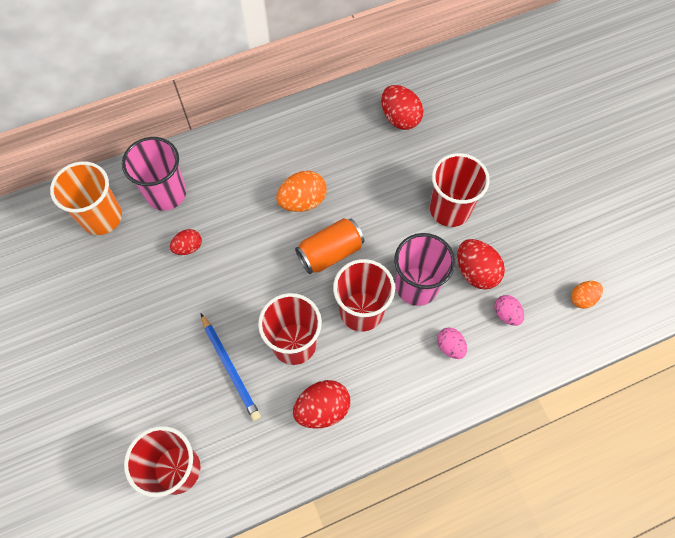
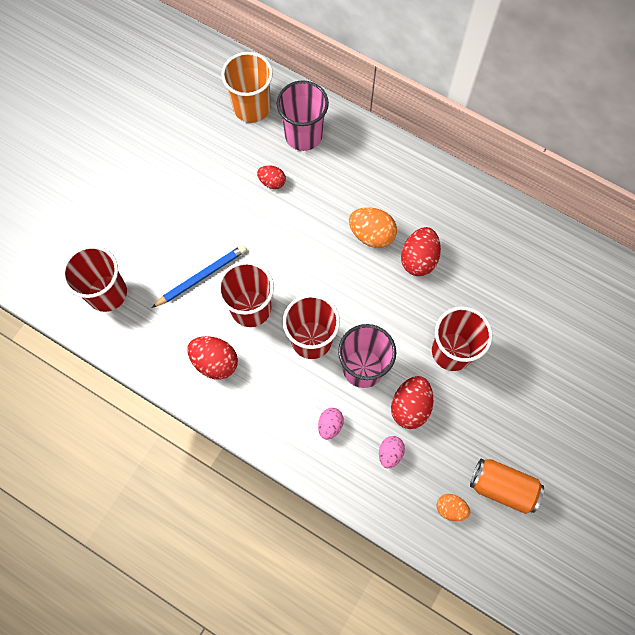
camera: 55 degrees right, 5 degrees up
blue pencil [200,313,261,421] -> blue pencil turned 150 degrees counterclockwise [151,245,246,308]
orange can [295,218,364,274] -> orange can moved to [470,458,544,514]
red egg [381,85,423,130] -> red egg moved to [401,227,441,276]

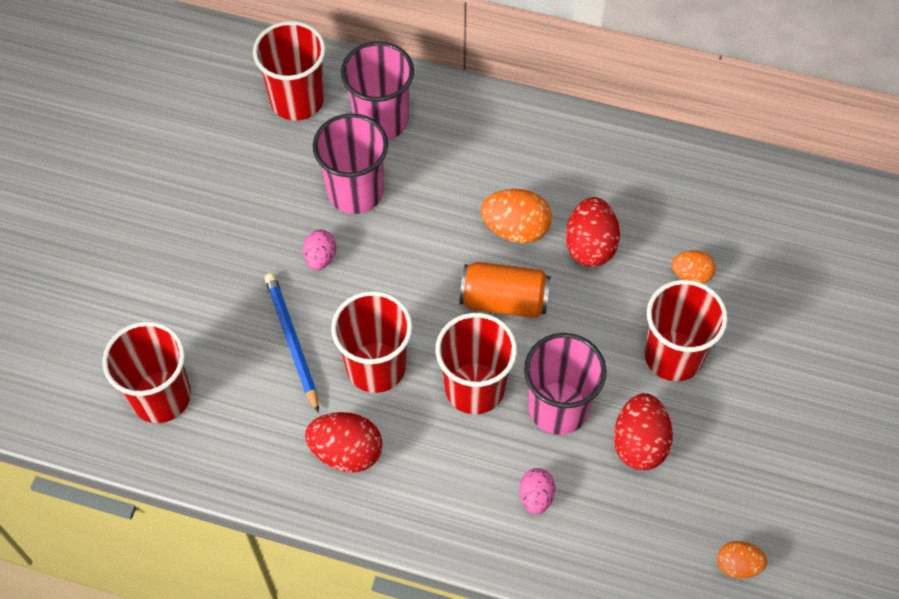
camera: 15 degrees left, 10 degrees down
blue pencil [151,245,246,308] -> blue pencil turned 60 degrees counterclockwise [264,273,319,413]
orange cup [221,52,273,123] -> red cup [253,21,326,121]
red egg [257,165,286,189] -> pink cup [313,113,388,214]
pink egg [379,436,405,468] -> pink egg moved to [303,230,336,270]
orange can [470,458,544,514] -> orange can moved to [460,262,551,318]
none -> orange egg [671,251,716,283]

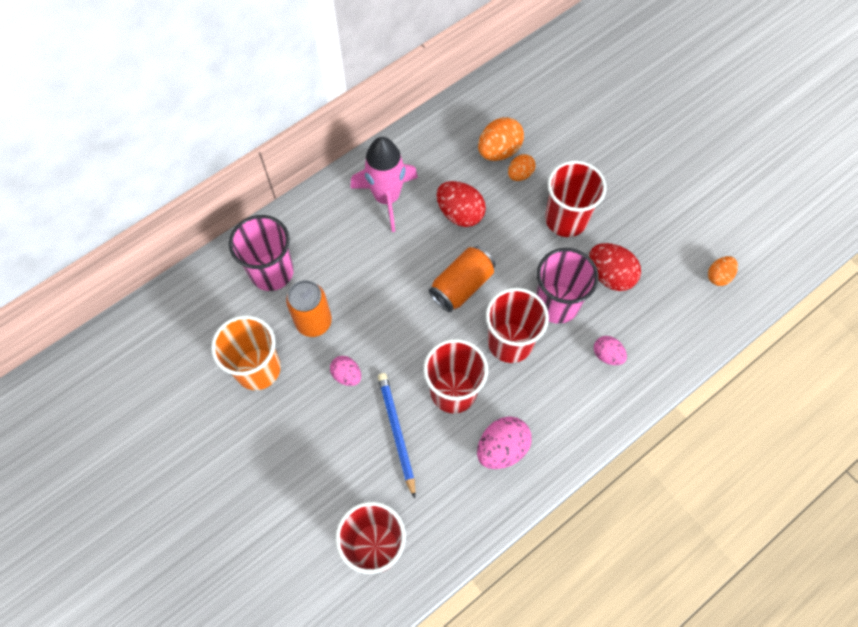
camera: 55 degrees left, 5 degrees up
red cup [253,21,326,121] -> none
blue pencil [264,273,319,413] -> blue pencil turned 60 degrees clockwise [378,373,415,498]
red egg [305,412,383,472] -> pink egg [477,416,532,469]
pink cup [313,113,388,214] -> orange can [286,280,332,337]
orange egg [481,189,552,243] -> orange egg moved to [478,117,524,161]
none -> orange cup [211,315,281,390]
none -> pink rocket [350,137,418,232]

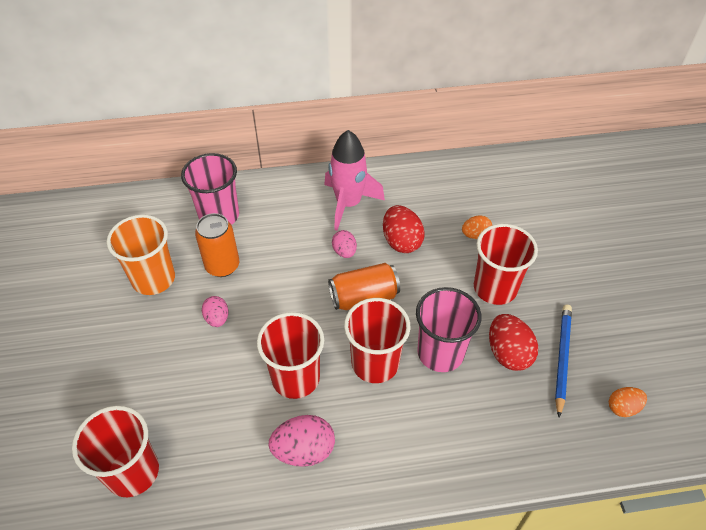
camera: 30 degrees right, 15 degrees down
blue pencil [378,373,415,498] -> blue pencil moved to [555,305,572,417]
orange egg [478,117,524,161] -> none
pink egg [594,336,627,365] -> pink egg moved to [332,230,357,258]

